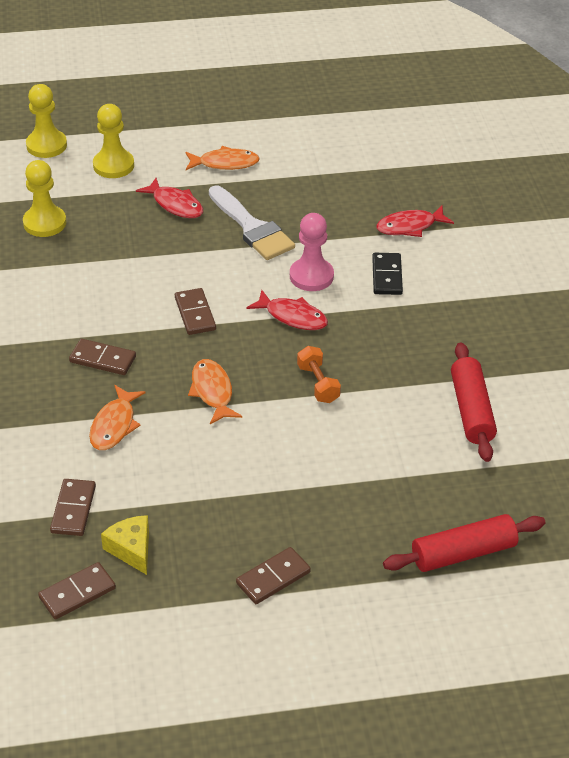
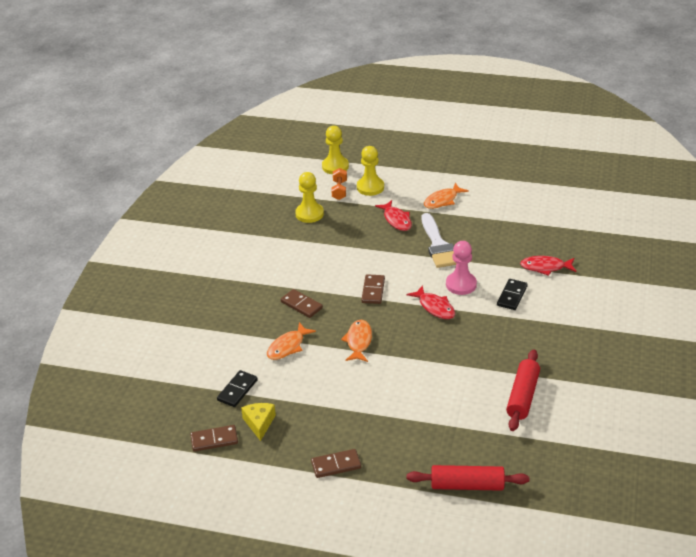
camera: 25 degrees right, 5 degrees down
brown domino [50,479,96,536] -> black domino [217,370,258,407]
orange fish [186,146,260,170] -> orange fish turned 120 degrees clockwise [424,183,469,209]
orange dumbbell [297,346,341,403] -> orange dumbbell moved to [331,168,347,200]

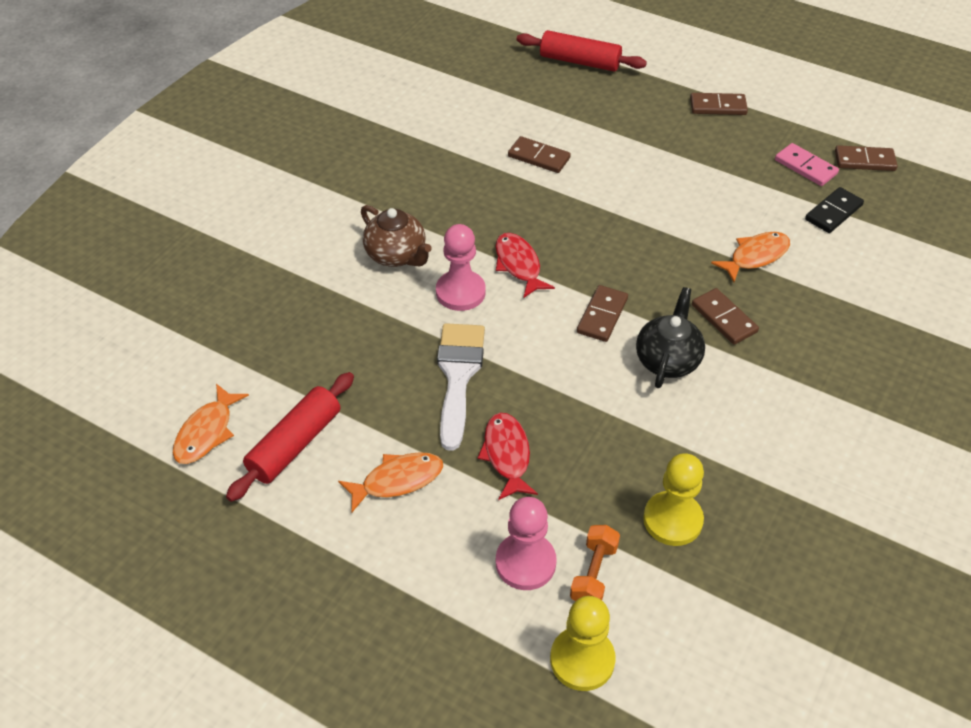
camera: 165 degrees left, 10 degrees up
yellow cheese [241,403,276,441] -> pink domino [775,143,839,186]
orange fish [341,320,372,362] -> orange fish moved to [173,384,249,464]
yellow pawn [357,146,384,196] -> pink pawn [496,497,557,590]
black domino [497,279,528,310] -> brown teapot [361,205,432,267]
red rolling pin [506,350,540,431] -> red rolling pin moved to [226,372,354,502]
red fish [520,256,576,276] -> none
none -> brown domino [508,136,571,173]
none -> black teapot [636,287,705,388]

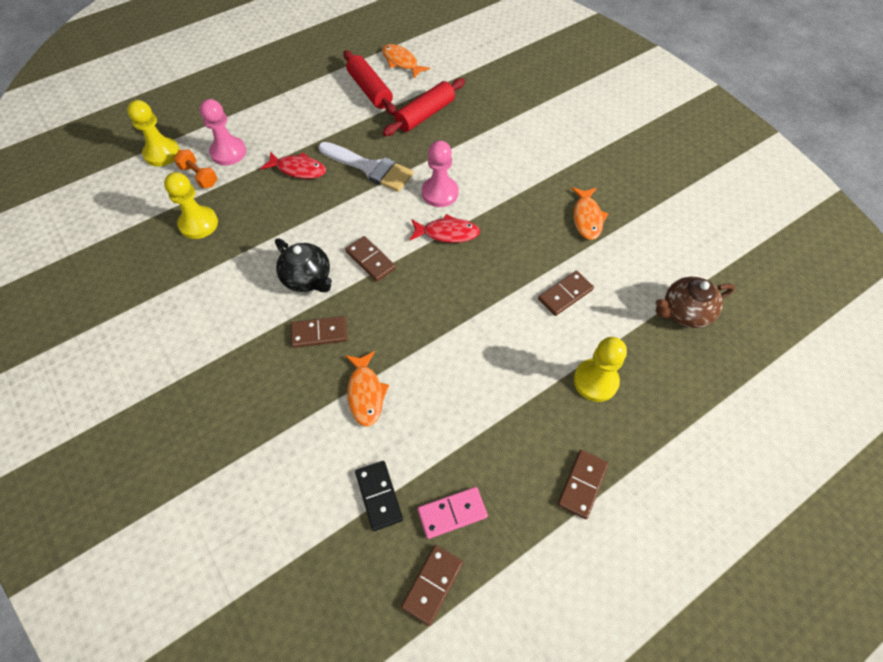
camera: 115 degrees right, 10 degrees up
orange fish [338,452,443,512] -> orange fish moved to [571,187,609,240]
brown teapot [361,205,432,267] -> brown teapot moved to [656,277,735,328]
red rolling pin [517,30,647,72] -> red rolling pin moved to [383,78,465,136]
none -> yellow pawn [574,337,627,402]

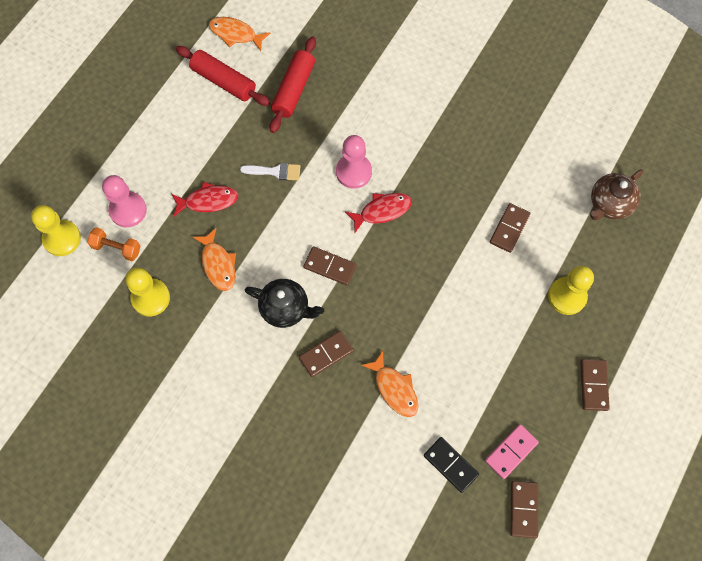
camera: 25 degrees left, 10 degrees up
white brush [318,142,413,192] -> white brush [240,163,301,181], size x0.57
orange fish [571,187,609,240] -> orange fish moved to [193,228,236,291]

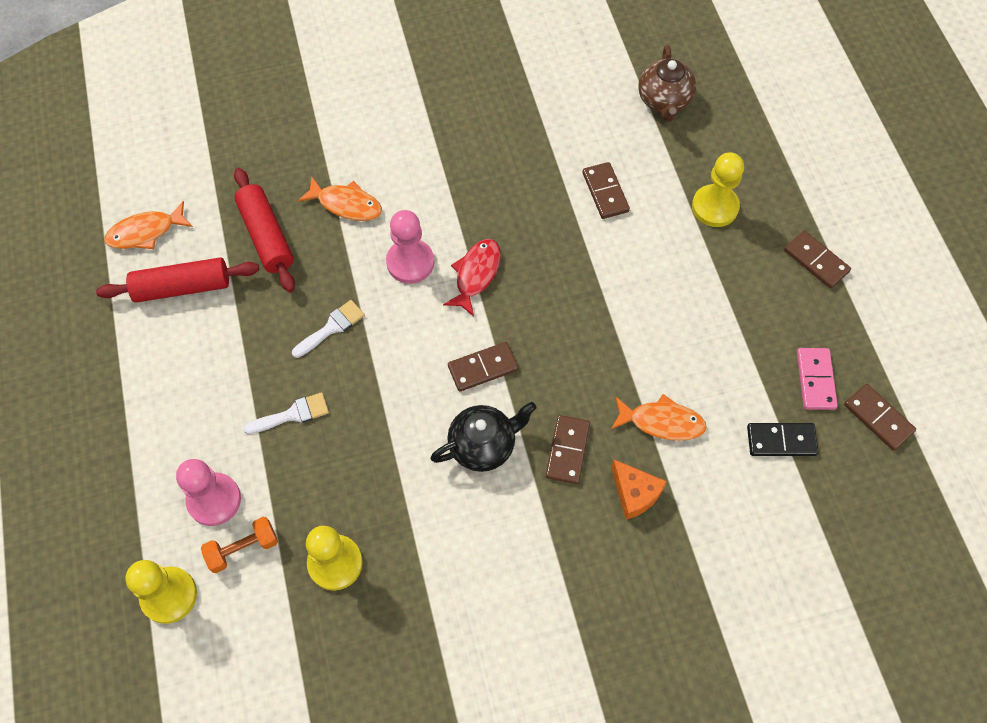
camera: 45 degrees left, 5 degrees down
red fish [171,182,238,217] -> white brush [243,392,329,434]
orange fish [193,228,236,291] -> orange fish moved to [298,176,382,221]
none -> orange cheese [611,460,667,520]

